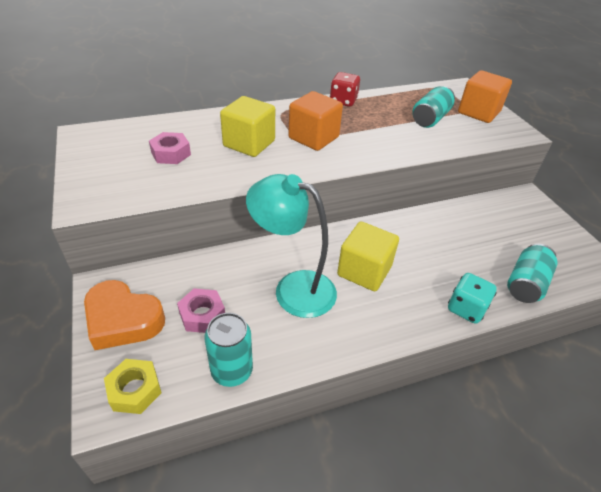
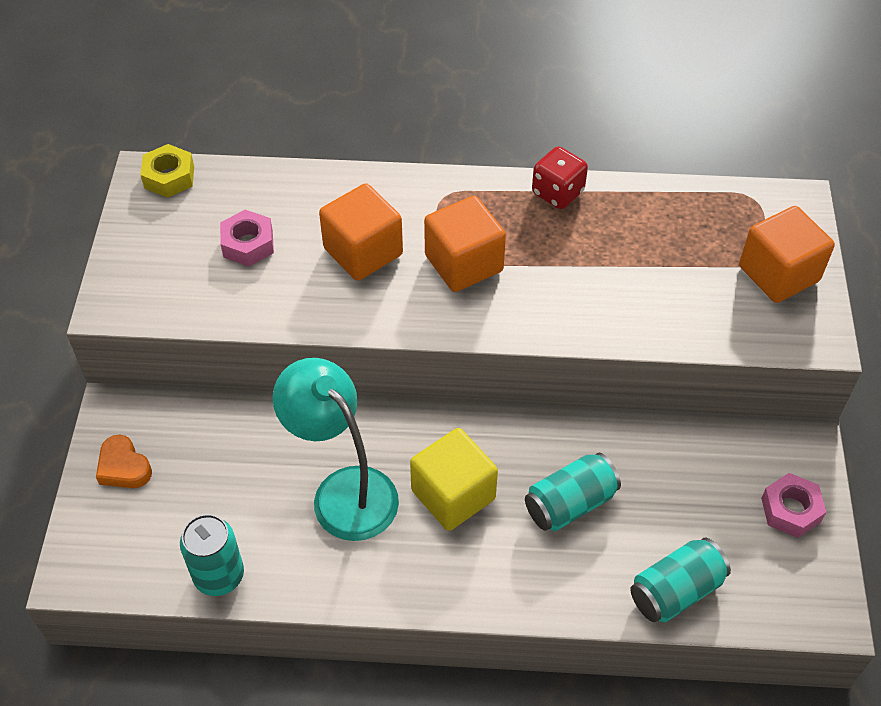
camera: 25 degrees right, 10 degrees up
orange heart [84,280,165,350] -> orange heart [96,435,152,488], size x0.59
yellow nut [104,359,161,414] -> yellow nut moved to [141,144,194,198]
pink nut [177,288,225,333] -> pink nut moved to [761,473,826,538]
yellow cube [220,96,275,157] -> orange cube [319,183,403,281]
turquoise can [412,86,455,128] -> turquoise can moved to [525,453,621,531]
turquoise dice [448,273,497,324] -> none

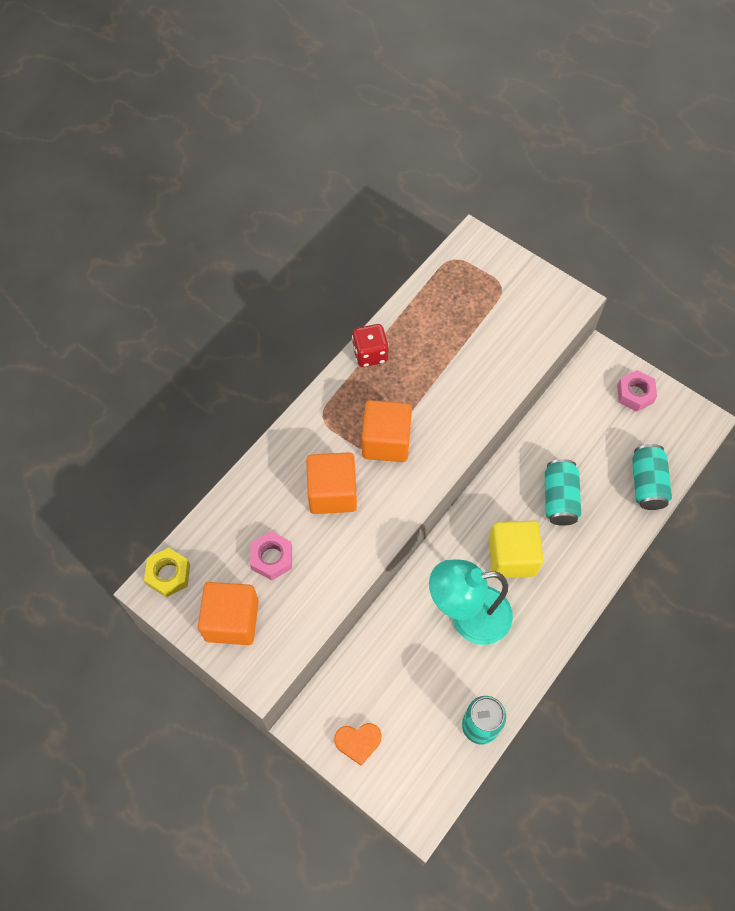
camera: 55 degrees left, 10 degrees up
orange cube [739,206,835,303] -> orange cube moved to [198,582,259,645]

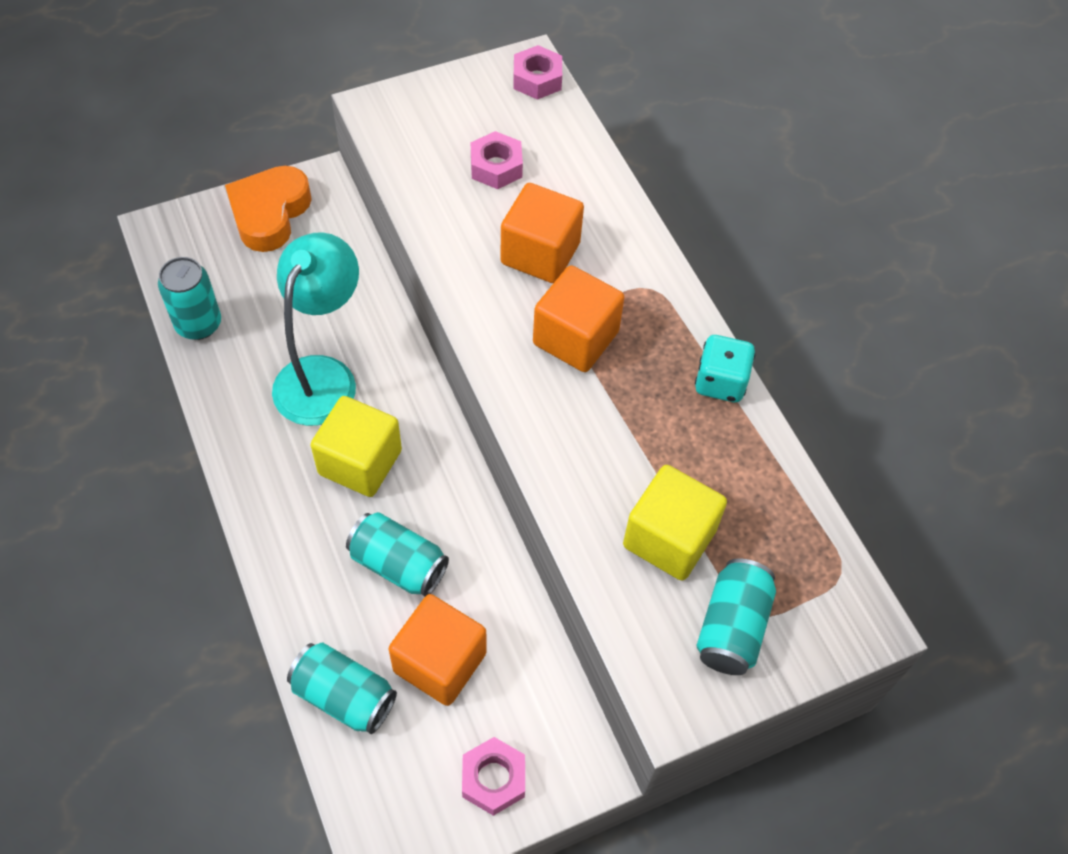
camera: 115 degrees right, 5 degrees down
yellow nut [144,548,190,597] -> pink nut [513,45,562,100]
orange cube [198,582,259,645] -> orange cube moved to [389,594,486,706]
orange heart [334,723,382,766] -> orange heart [225,166,312,252], size x1.71
red dice [352,324,389,367] -> turquoise dice [695,335,755,402]
none -> yellow cube [623,465,727,581]
none -> turquoise can [697,559,776,675]

